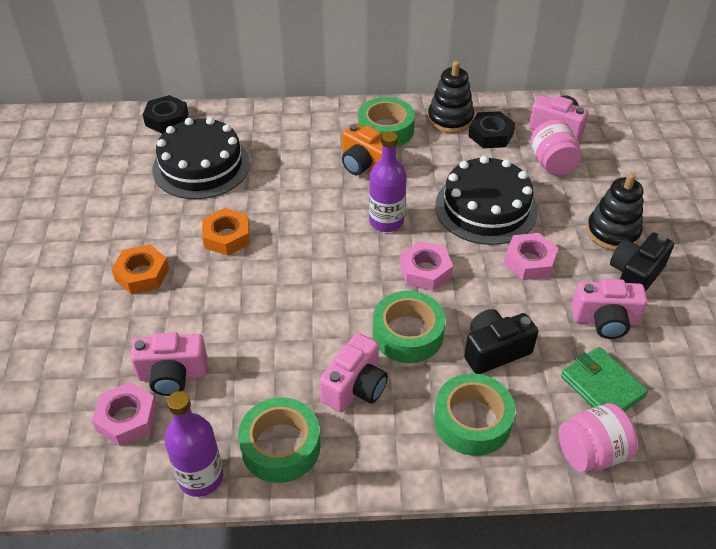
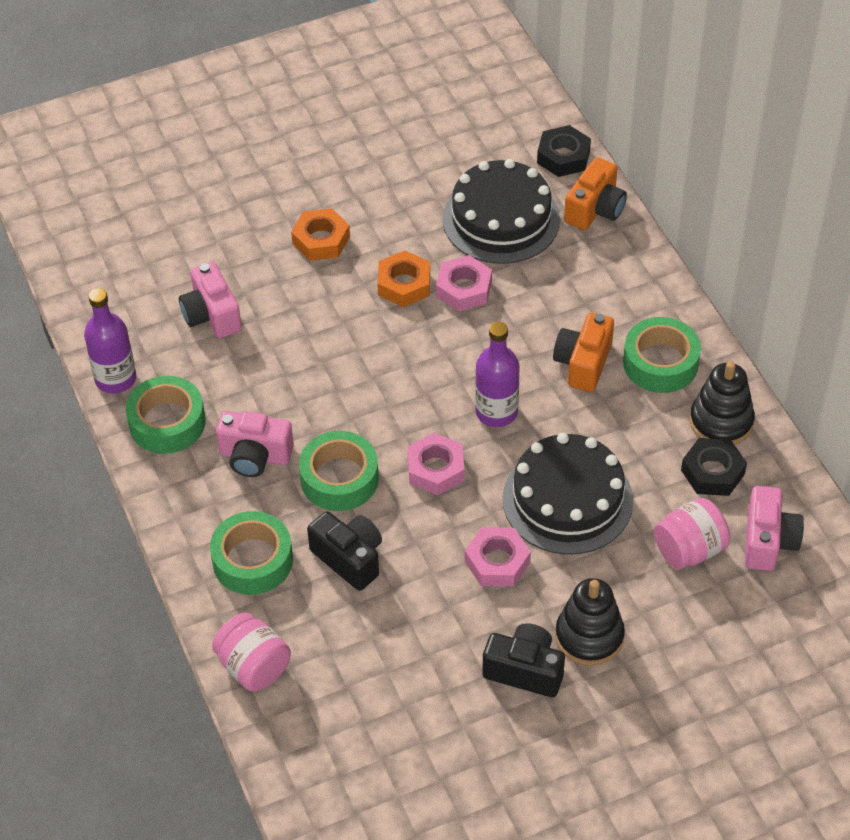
camera: 70 degrees right, 5 degrees up
pink nut [92,382,157,446] -> pink nut moved to [436,255,492,311]
green wallet [561,347,648,412] -> none
pink camera [571,279,648,339] -> none
none -> orange camera [564,157,627,230]

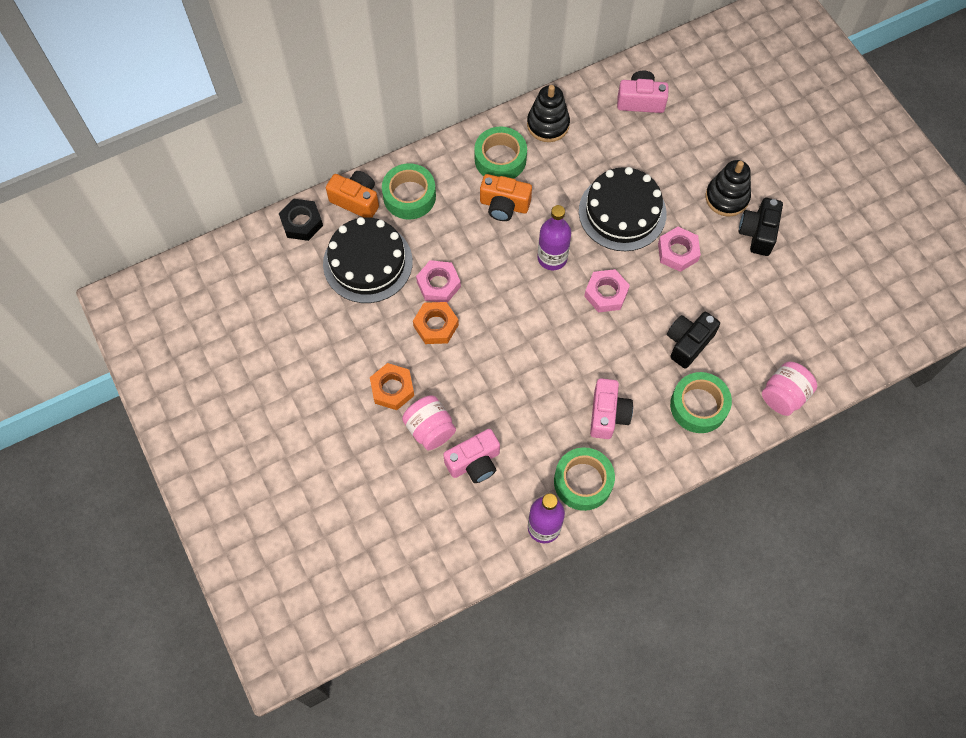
camera: 95 degrees left, 15 degrees up
green tape [299,431,379,511] -> green tape moved to [382,163,436,220]
pink jar [654,498,730,569] -> pink jar moved to [402,395,456,450]
black nut [681,438,747,496] -> none

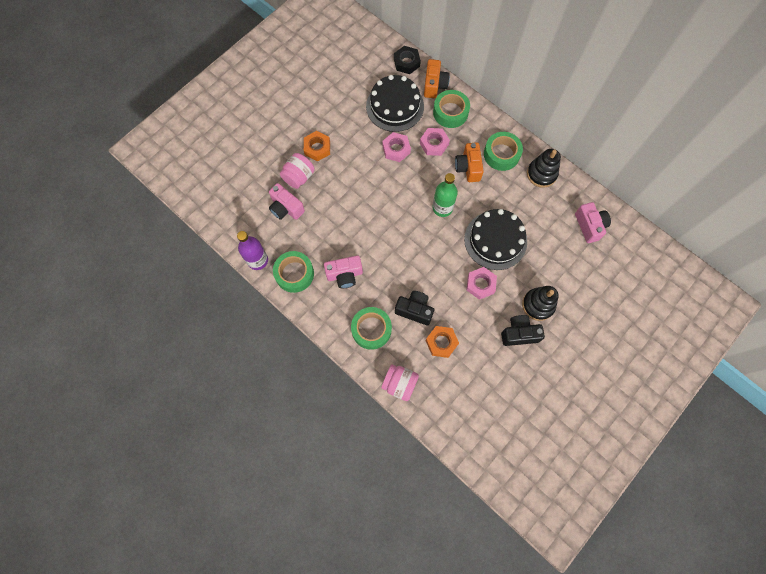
camera: 70 degrees right, 5 degrees up
orange nut [413,302,459,344] -> orange nut moved to [426,326,459,358]
purple bottle [538,205,571,270] -> green bottle [432,173,458,217]
pink nut [584,269,630,312] -> pink nut moved to [420,128,450,156]

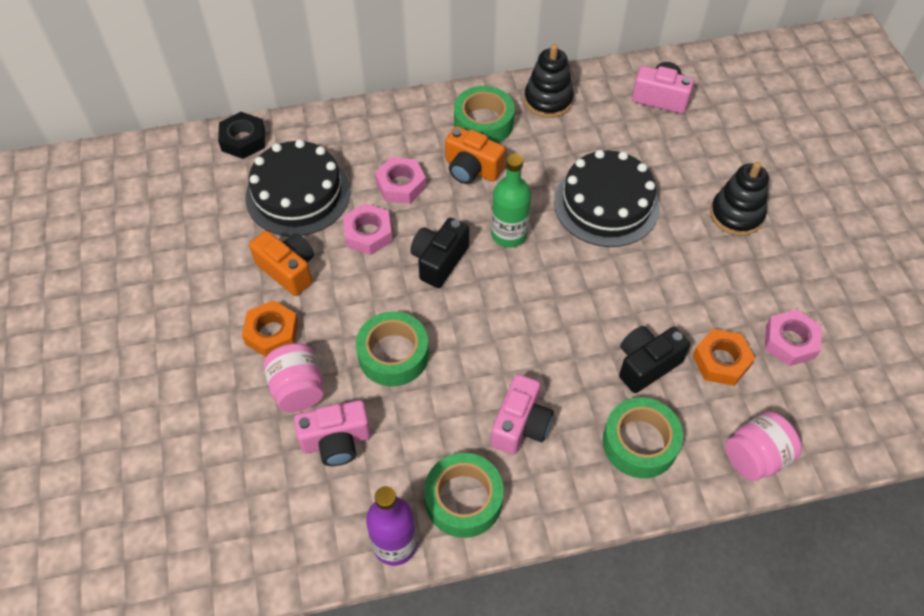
camera: 55 degrees left, 15 degrees down
orange camera [424,59,450,98] -> orange camera moved to [249,230,314,296]
green tape [433,90,470,128] -> green tape moved to [356,311,429,386]
pink nut [467,267,497,300] -> pink nut moved to [765,309,822,366]
black camera [501,315,545,346] -> black camera moved to [410,218,469,288]

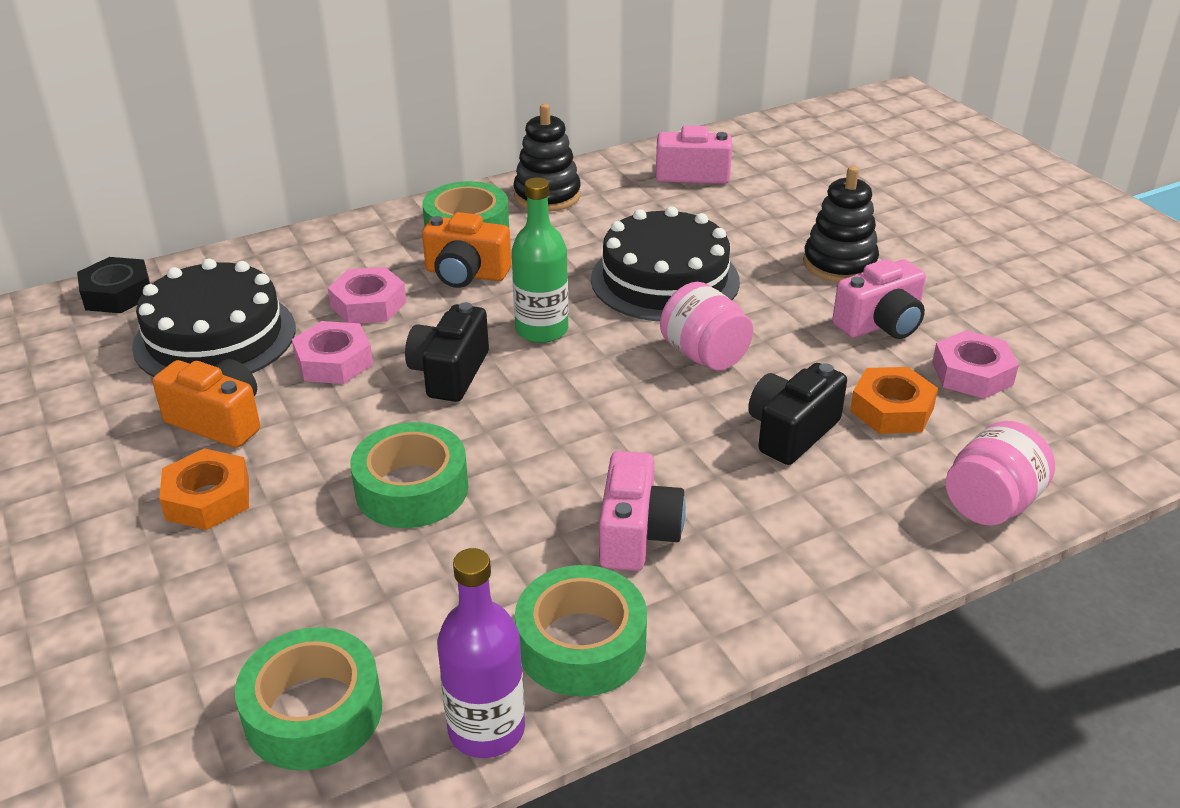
camera: 15 degrees left, 20 degrees down
pink jar [263,343,324,412] -> pink jar moved to [660,282,753,371]
pink camera [294,400,371,466] -> pink camera moved to [832,259,926,339]
green tape [603,397,683,478] -> green tape moved to [235,627,382,770]

